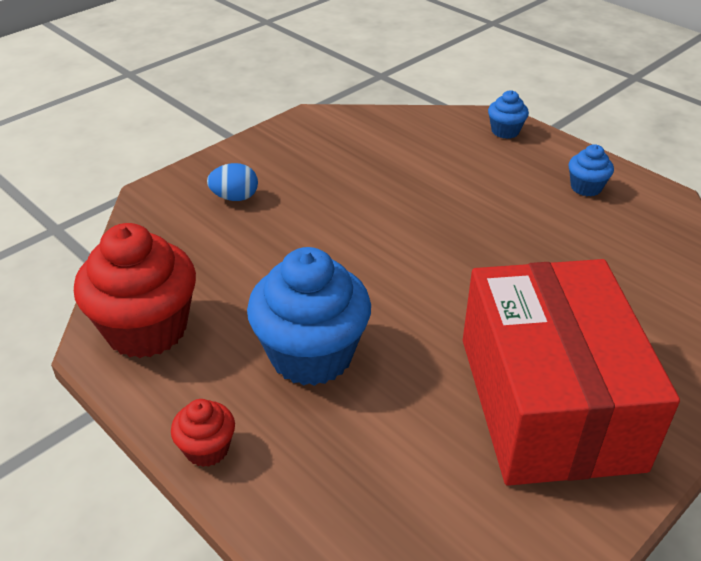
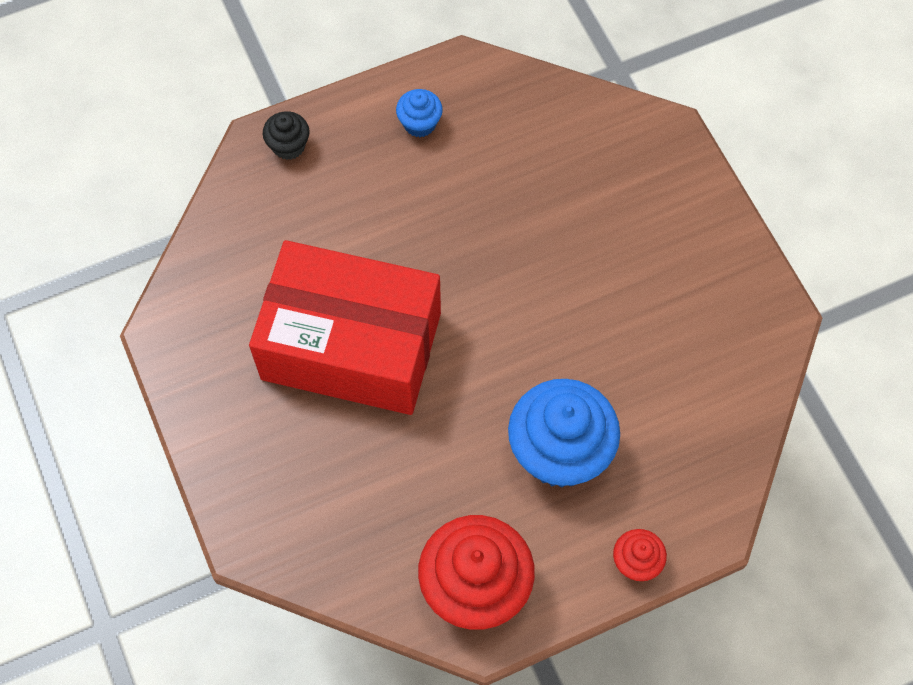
camera: 70 degrees left, 25 degrees up
blue egg [207,163,258,201] -> none
red box [463,259,680,486] -> red box moved to [249,240,441,415]
blue cupcake [488,90,529,139] -> black cupcake [263,111,310,160]

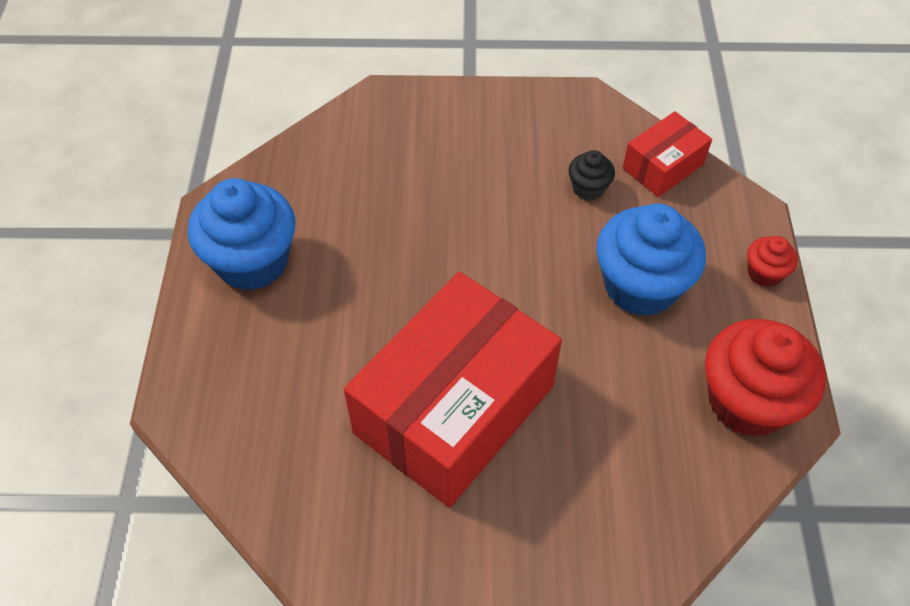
camera: 65 degrees left, 10 degrees down
black cupcake [263,111,310,160] -> black cupcake moved to [569,150,615,201]
blue cupcake [396,89,443,137] -> blue cupcake [188,178,295,291], size x2.12
none -> red box [623,111,712,197]

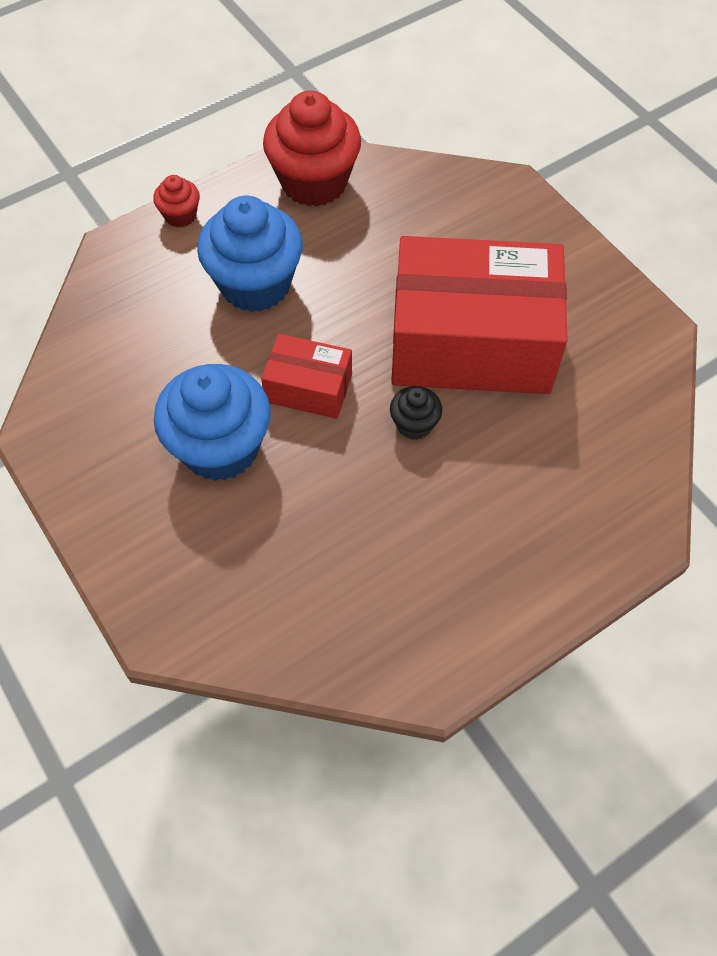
camera: 125 degrees left, 5 degrees up
blue cupcake [188,178,295,291] -> blue cupcake moved to [154,364,271,481]
black cupcake [569,150,615,201] -> black cupcake moved to [390,386,442,440]
red box [623,111,712,197] -> red box moved to [261,334,352,419]

